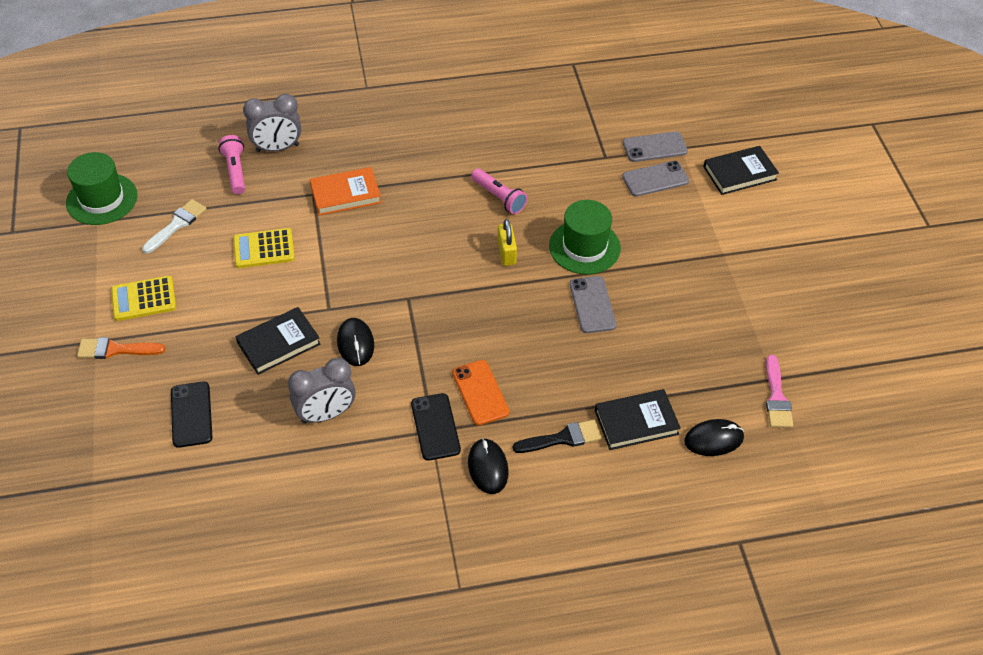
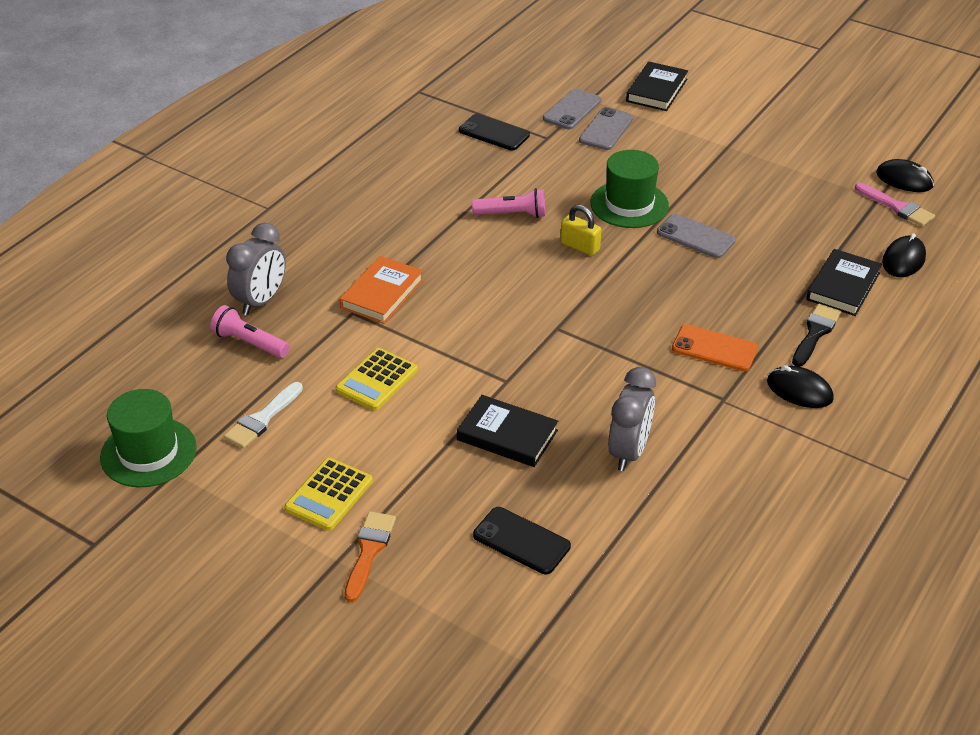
camera: 45 degrees left, 10 degrees down
orange brush [77,337,165,359] -> orange brush turned 150 degrees clockwise [344,511,396,602]
white brush [142,199,207,254] -> white brush turned 135 degrees counterclockwise [224,382,303,449]
black book [236,307,320,375] -> black book turned 75 degrees counterclockwise [457,395,558,467]
black mouse [337,318,374,366] -> black mouse moved to [876,159,934,192]
black phone [411,393,461,461] -> black phone moved to [459,114,530,151]

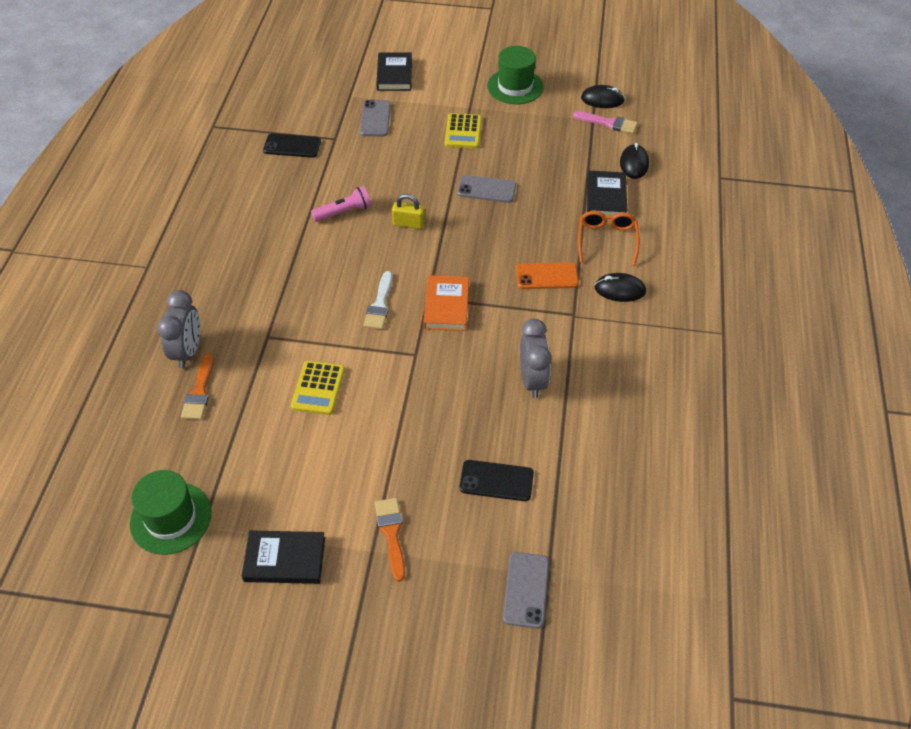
camera: 25 degrees left, 10 degrees up
pink flashlight [210,305,289,358] -> orange brush [181,353,214,420]
white brush [224,382,303,449] -> white brush moved to [363,271,392,329]
yellow calculator [284,458,373,531] -> yellow calculator moved to [445,113,482,148]
orange book [340,256,423,324] -> orange book moved to [423,275,469,331]
black book [457,395,558,467] -> black book moved to [242,530,325,584]
grey phone [543,89,601,129] -> grey phone moved to [503,552,549,628]
green hat [590,150,669,228] -> green hat moved to [487,46,544,104]
black brush [792,304,841,367] -> orange glasses [578,211,640,266]

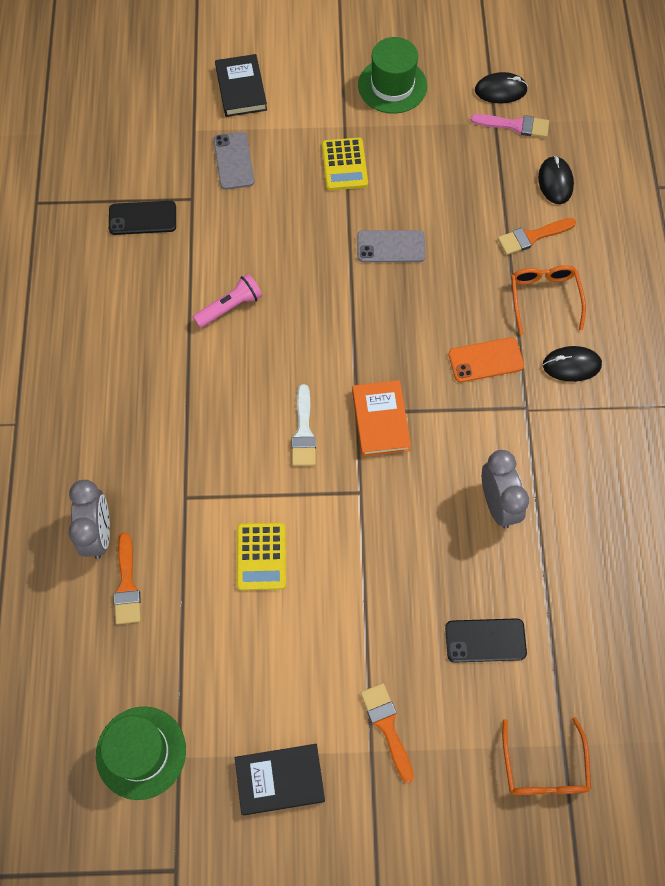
camera: 10 degrees left, 15 degrees up
yellow padlock [392,194,425,229] -> none
grey phone [503,552,549,628] -> orange glasses [502,717,591,795]
black book [587,171,627,216] -> orange brush [498,218,576,255]

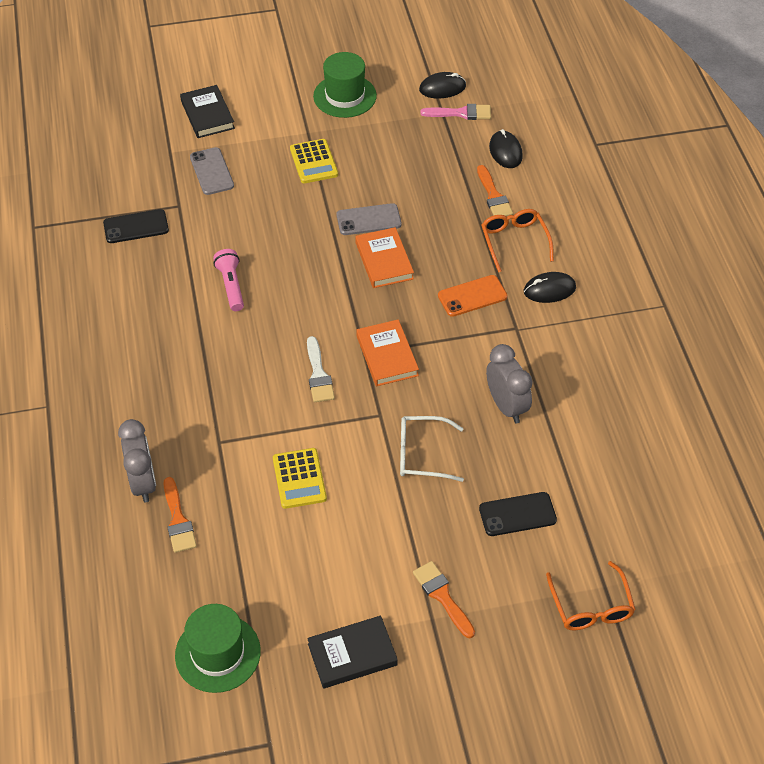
camera: 10 degrees left, 15 degrees down
pink flashlight [193,274,262,328] -> pink flashlight turned 60 degrees counterclockwise [213,249,244,311]
orange brush [498,218,576,255] -> orange brush turned 75 degrees counterclockwise [477,165,513,217]
none -> orange book [355,227,414,288]
none -> white glasses [400,416,464,482]

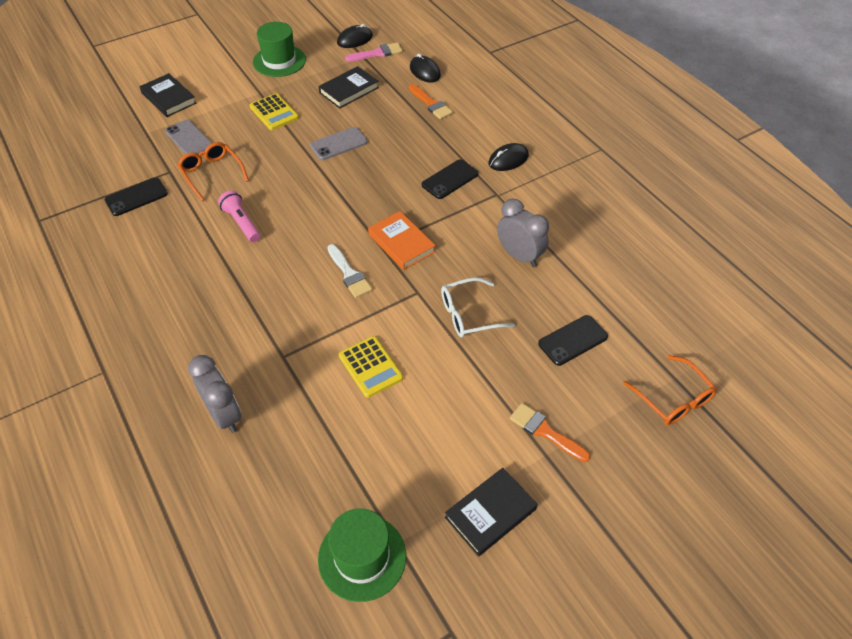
camera: 20 degrees left, 0 degrees up
orange brush [163,477,197,553] -> none
orange book [355,227,414,288] -> none
orange phone [438,275,508,317] -> black phone [422,159,478,199]
orange glasses [481,209,554,272] -> orange glasses moved to [177,142,249,201]
none -> black book [318,66,379,109]

